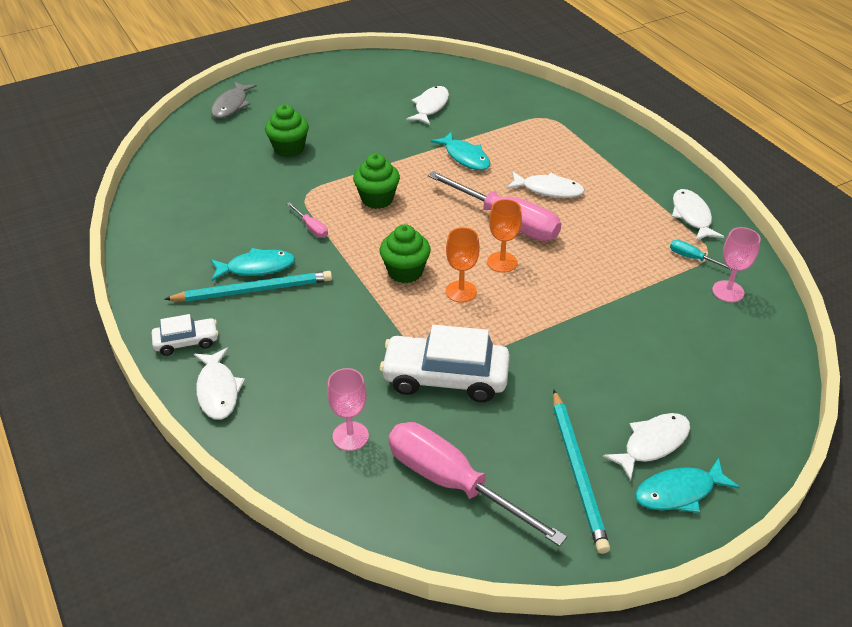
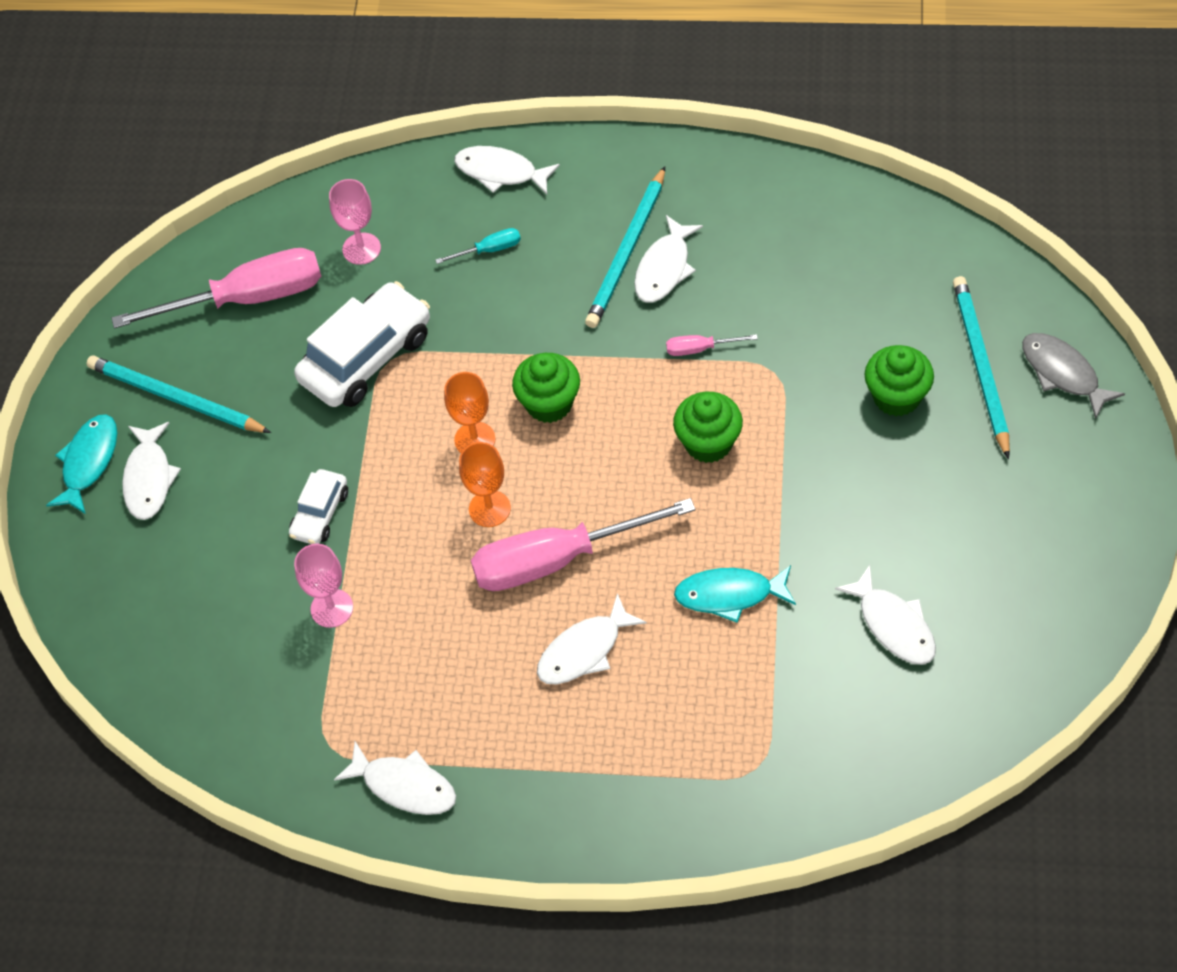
camera: 130 degrees right, 15 degrees up
white car [152,314,218,356] -> white car moved to [289,469,348,544]
turquoise fish [210,248,295,281] -> white fish [634,215,703,303]
turquoise screwdriver [670,240,732,270] -> turquoise screwdriver moved to [435,228,521,264]
pink goblet [712,227,761,302] -> pink goblet moved to [294,544,353,628]
none -> turquoise pencil [953,276,1010,459]

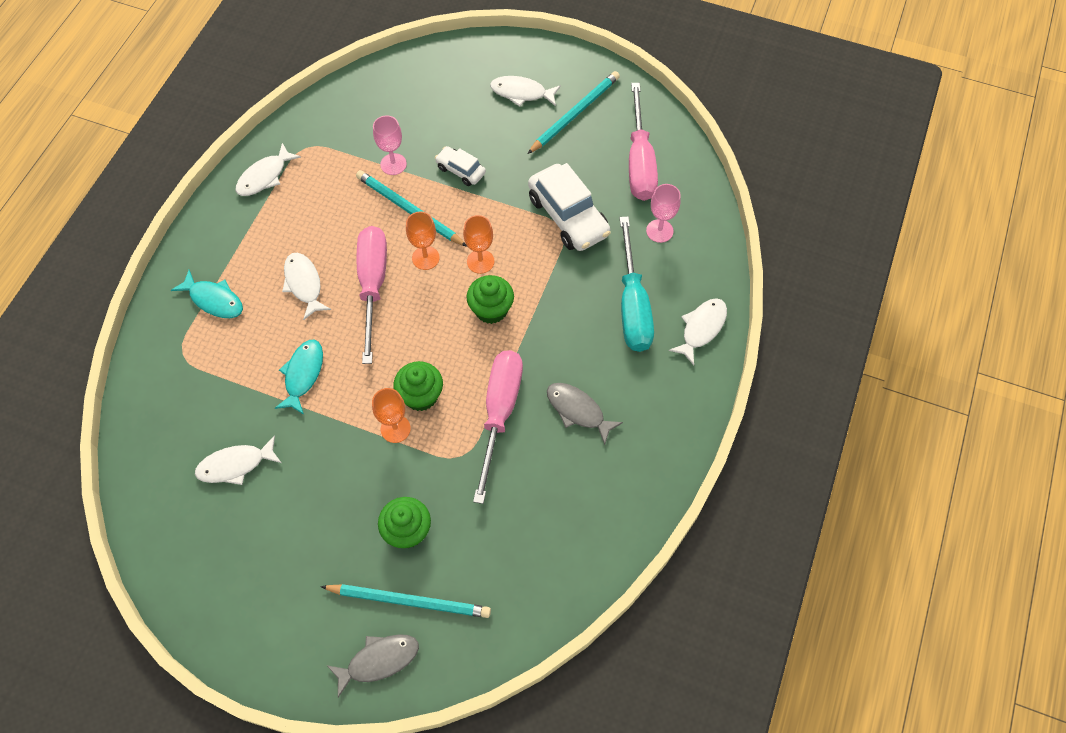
camera: 100 degrees right, 5 degrees up
turquoise fish [46,414,117,514] -> turquoise fish moved to [171,270,243,318]
turquoise screwdriver [435,228,521,264] -> turquoise screwdriver [620,217,654,352], size x2.38
turquoise pencil [585,166,665,328] -> turquoise pencil moved to [356,170,468,247]
white fish [634,215,703,303] -> grey fish [547,383,623,445]
pink screwdriver [666,334,758,356] -> pink screwdriver [473,350,523,504], size x2.38
none -> orange goblet [372,388,411,443]

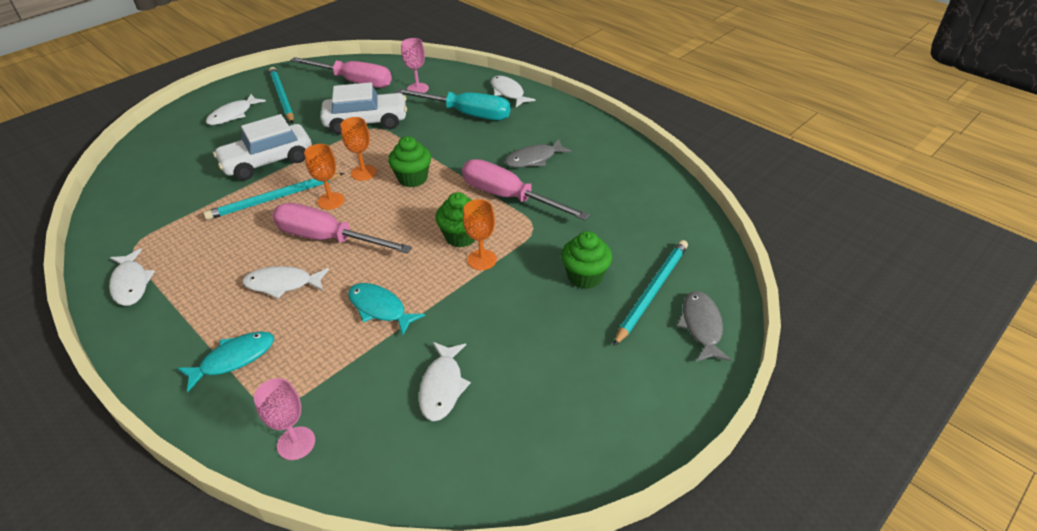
camera: 65 degrees left, 20 degrees down
pink goblet [373,115,407,175] -> pink goblet moved to [254,378,315,460]
white car [435,146,486,186] -> white car [213,114,312,180], size x1.87

